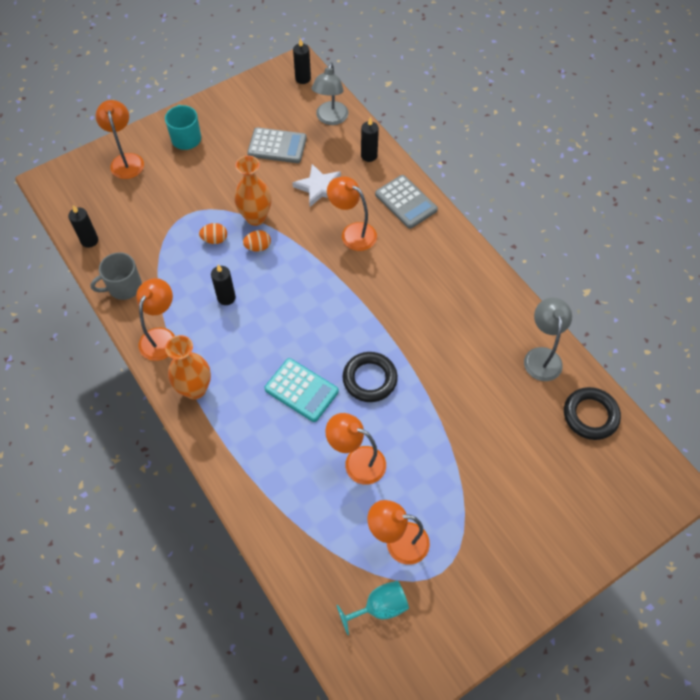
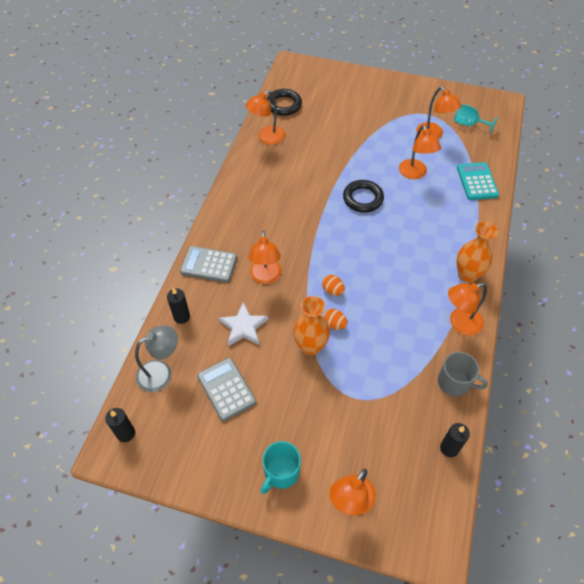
camera: 130 degrees left, 5 degrees down
orange egg [199,223,227,244] -> orange egg moved to [322,275,345,296]
black candle [211,264,236,305] -> none
turquoise calculator [265,358,339,422] -> turquoise calculator moved to [457,162,499,200]
grey calculator [375,175,438,229] -> grey calculator turned 90 degrees counterclockwise [180,246,237,283]
grey lamp [524,297,572,381] -> orange lamp [245,90,285,145]

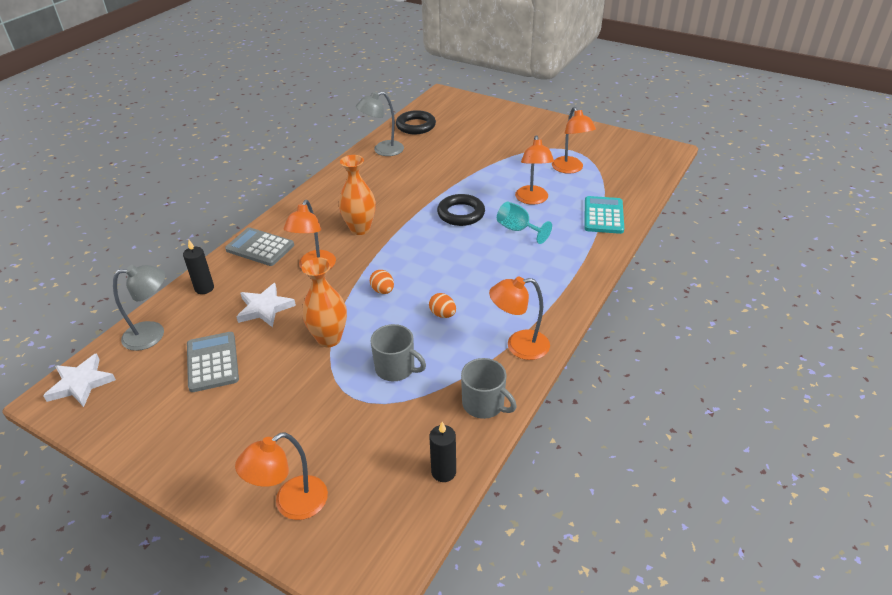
camera: 15 degrees right, 15 degrees down
black candle [105,408,135,442] -> white star [43,353,116,407]
orange lamp [245,90,285,145] -> grey lamp [356,91,404,156]
turquoise mug [261,441,301,494] -> none
orange egg [323,309,347,330] -> orange egg moved to [429,293,456,318]
turquoise goblet [454,104,498,134] -> turquoise goblet moved to [497,202,552,244]
orange vase [456,222,498,283] -> orange vase moved to [339,155,376,235]
none -> grey mug [371,324,426,381]

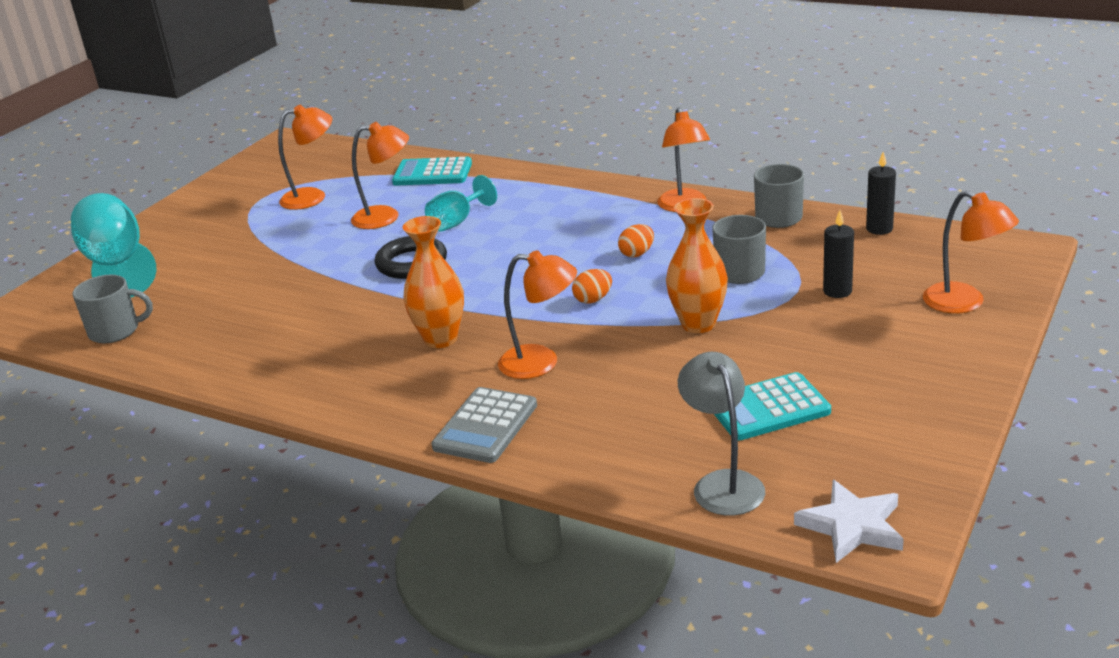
camera: 90 degrees left, 10 degrees down
black candle [183,240,214,294] -> black candle moved to [823,210,854,298]
grey calculator [187,332,239,392] -> turquoise calculator [714,372,831,441]
white star [236,283,296,327] -> none
grey lamp [356,91,404,156] -> none
black ring [396,110,436,134] -> grey mug [72,275,153,343]
none -> turquoise goblet [71,193,156,297]

